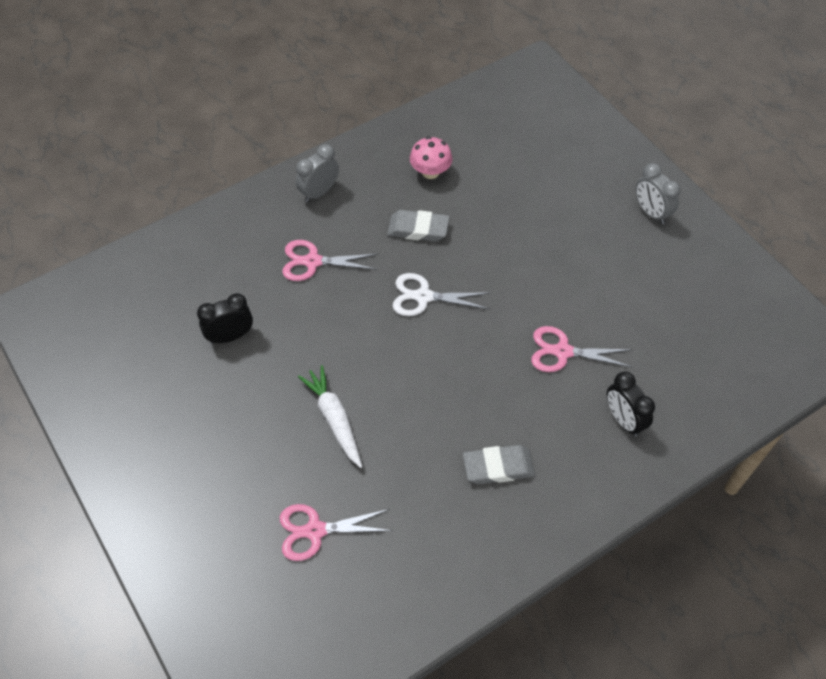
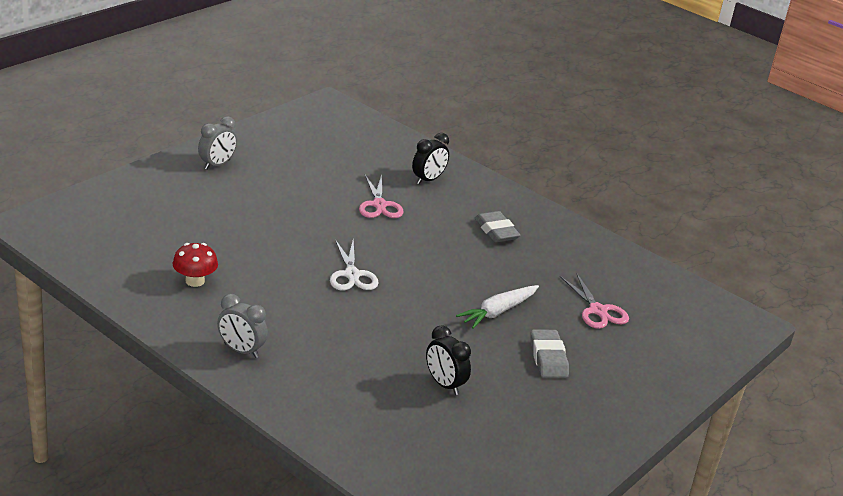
camera: 110 degrees left, 25 degrees down
pink scissors [282,240,378,281] -> none
grey eraser [387,210,449,241] -> grey eraser moved to [531,329,569,378]
pink mushroom [410,136,452,179] -> red mushroom [172,243,218,287]

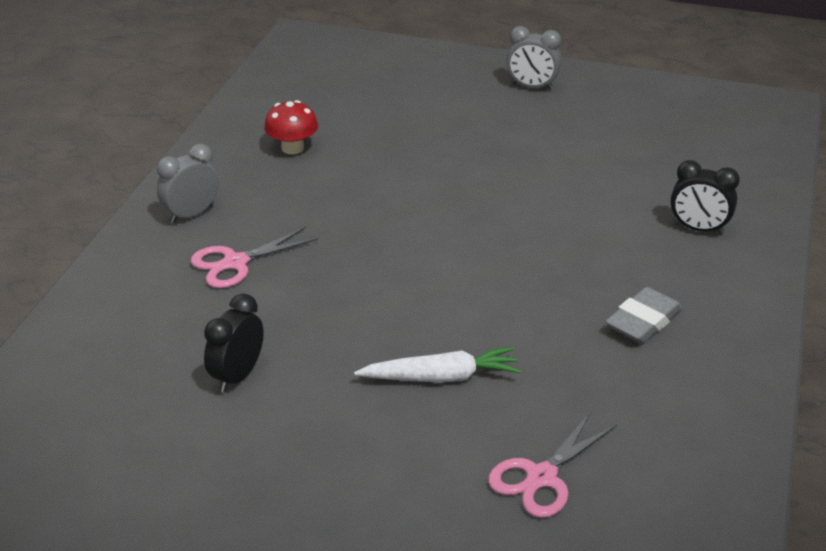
camera: 70 degrees right, 5 degrees up
grey clock [217,294,268,358] -> grey clock turned 45 degrees clockwise [157,144,219,223]
white scissors [330,239,379,291] -> none
pink scissors [359,174,404,218] -> pink scissors moved to [191,227,318,288]
white carrot [456,285,539,329] -> white carrot turned 150 degrees clockwise [354,346,521,383]
grey eraser [531,329,569,378] -> none

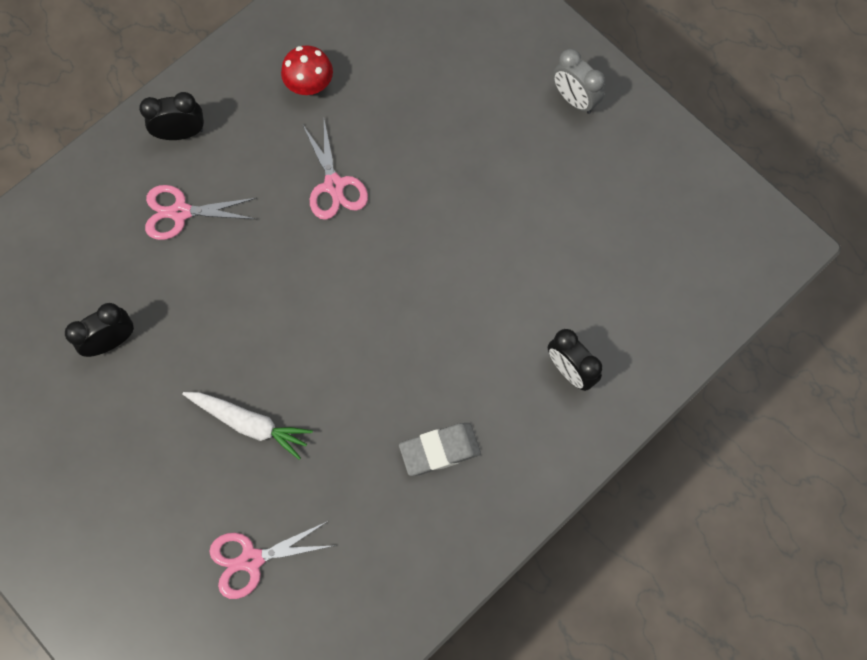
camera: 30 degrees right, 35 degrees up
grey clock [157,144,219,223] -> black clock [139,92,204,140]
none -> pink scissors [303,120,368,220]

